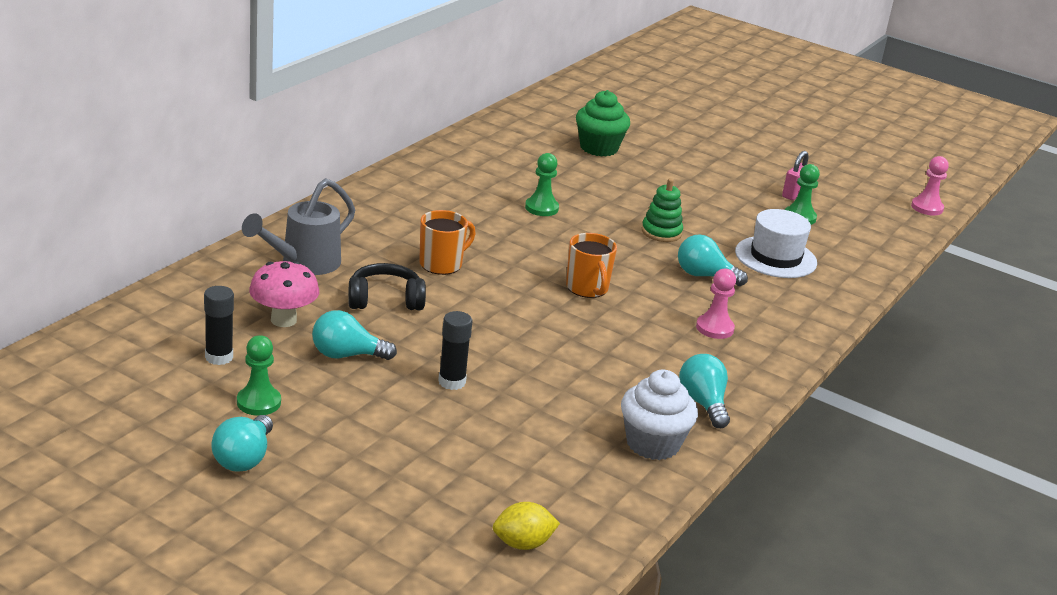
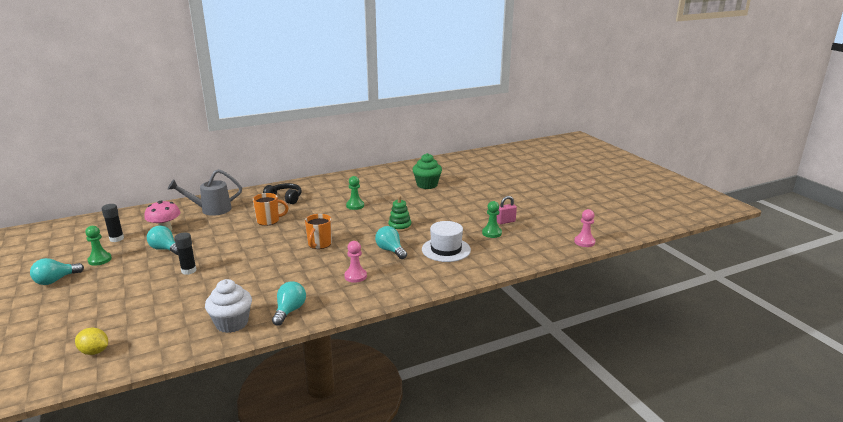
camera: 35 degrees right, 5 degrees down
black headphones [348,263,426,310] -> black headphones moved to [263,183,302,204]

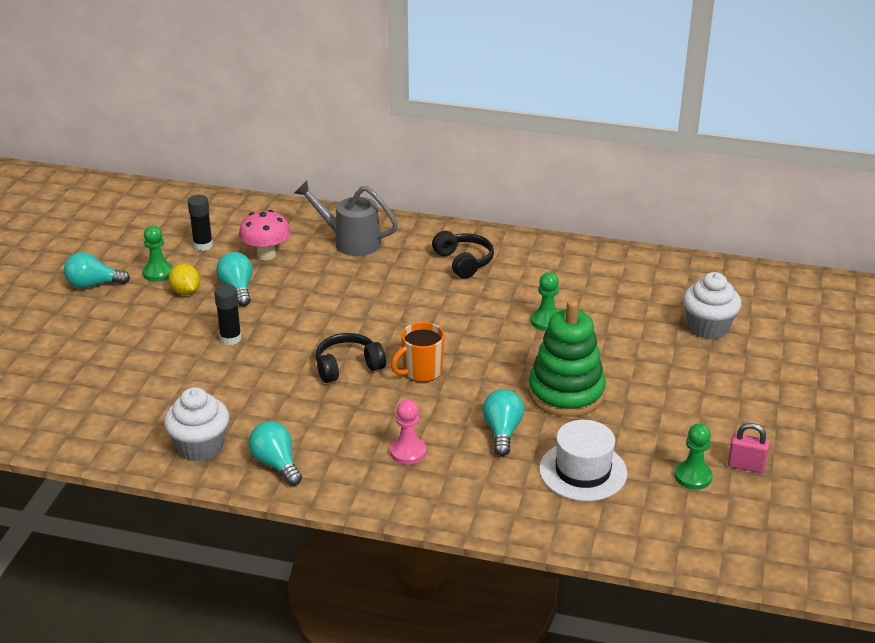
camera: 40 degrees right, 10 degrees up
yellow lemon [75,327,108,355] -> yellow lemon moved to [168,263,200,295]
orange mug [253,193,289,226] -> none
turquoise light bulb [272,281,306,326] -> turquoise light bulb turned 90 degrees counterclockwise [249,421,302,486]
green stacking toy [388,196,411,232] -> green stacking toy [528,300,606,417], size x1.85
green cupcake [413,153,442,189] -> white cupcake [683,272,741,339]
pink pawn [574,209,595,247] -> none
none -> black headphones [316,333,386,383]

